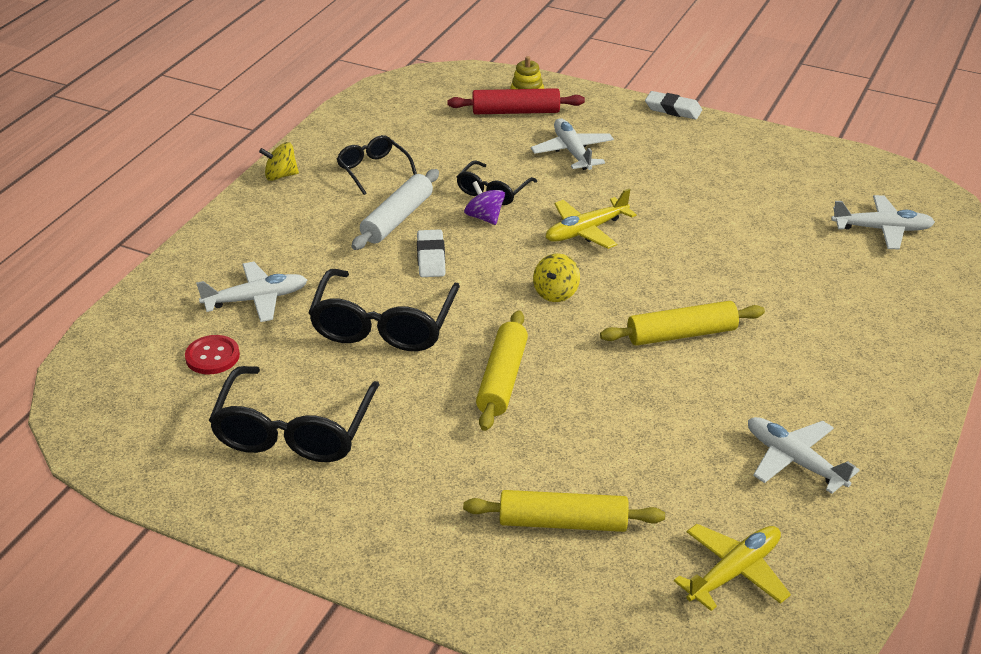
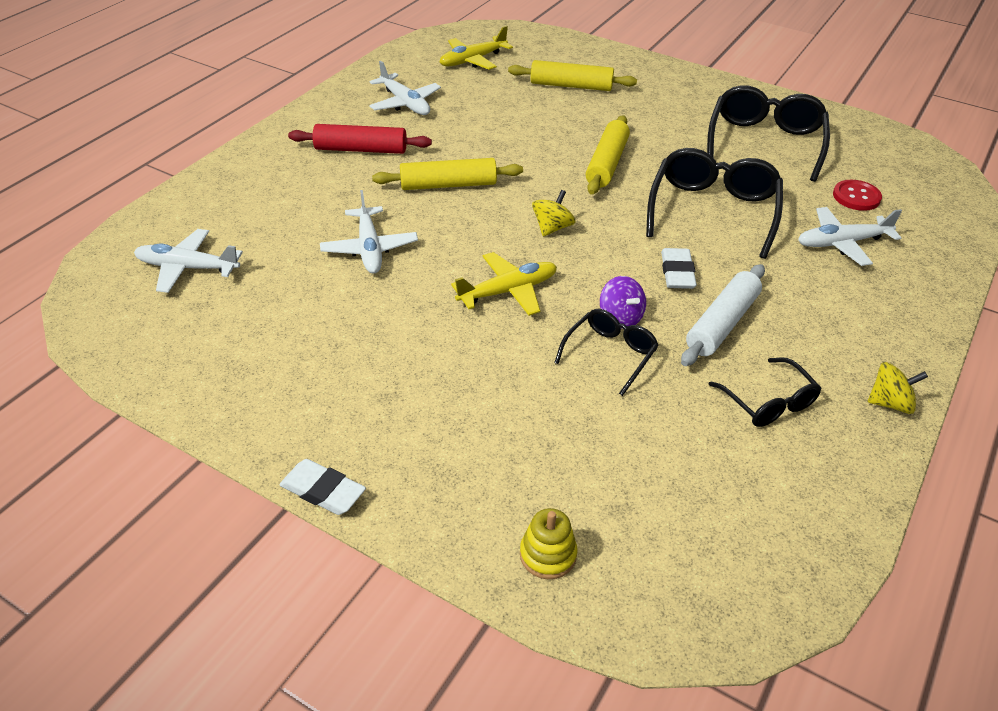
camera: 175 degrees left, 5 degrees up
red rolling pin [447,88,585,114] -> red rolling pin moved to [288,124,432,154]
white plane [531,118,614,170] -> white plane moved to [320,190,418,273]

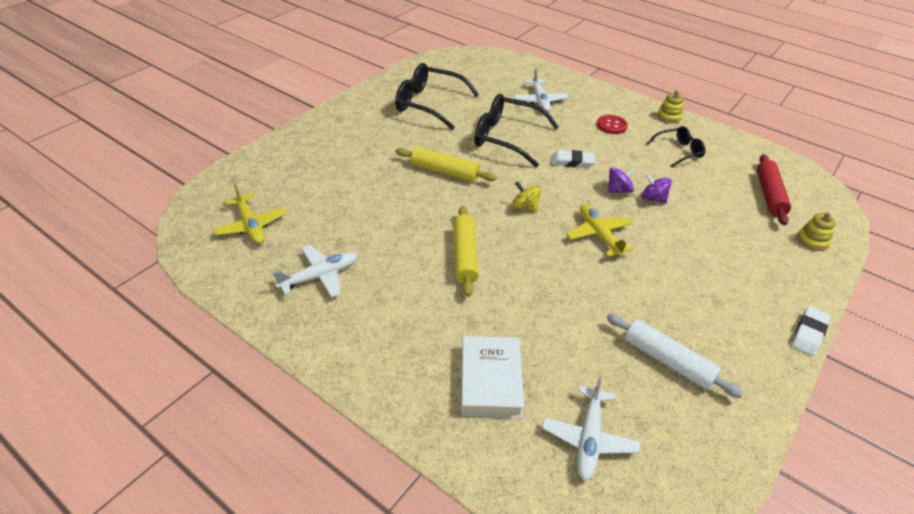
camera: 85 degrees left, 0 degrees up
red rolling pin [288,124,432,154] -> red rolling pin moved to [757,154,791,225]
white plane [320,190,418,273] -> none
yellow rolling pin [508,60,637,91] -> none
black glasses [554,309,659,396] -> purple spinning top [641,174,672,203]
white rolling pin [681,264,765,366] -> white rolling pin moved to [607,313,743,398]
red button [833,180,882,211] -> red button moved to [597,115,628,134]
yellow spinning top [868,362,928,414] -> yellow stacking toy [657,90,684,123]
none -> white book [461,336,524,418]

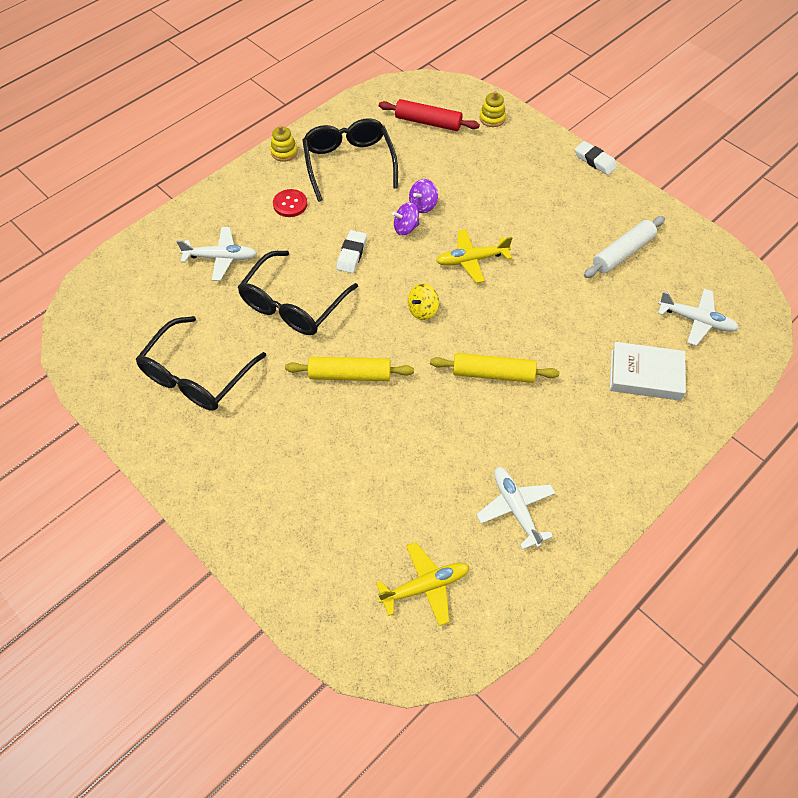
camera: 80 degrees left, 15 degrees up
yellow rolling pin [396,147,497,182] -> yellow rolling pin turned 60 degrees clockwise [285,357,414,381]
purple spinning top [608,167,636,193] -> purple spinning top turned 90 degrees counterclockwise [392,202,420,235]
black glasses [647,126,706,168] -> black glasses [302,118,398,202], size x1.76

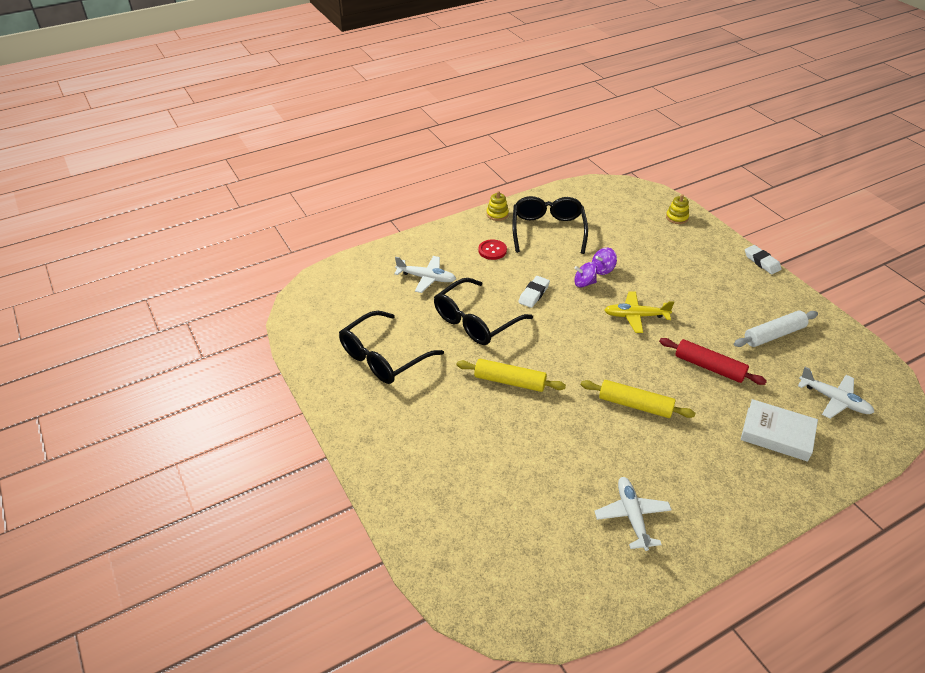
camera: 15 degrees right, 15 degrees down
yellow plane [376,542,470,626] -> none
red rolling pin [379,99,480,131] -> red rolling pin moved to [659,338,767,385]
yellow spinning top [408,283,439,320] -> none

